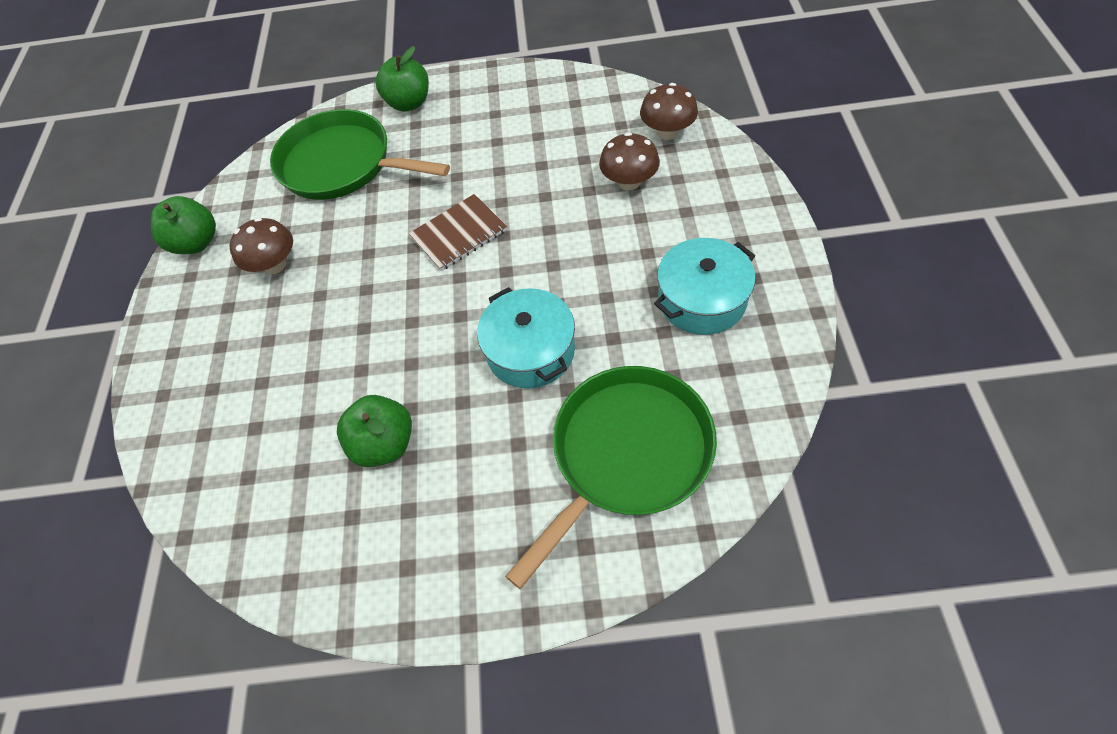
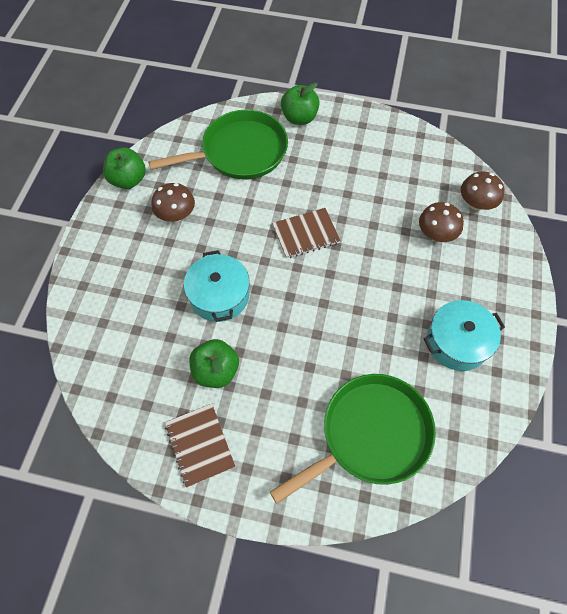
camera: 10 degrees right, 5 degrees up
green pan [270,109,450,200] -> green pan turned 120 degrees clockwise [148,110,288,180]
turquoise pot [477,287,575,389] -> turquoise pot moved to [184,250,250,322]
none -> brown notebook [165,404,235,488]

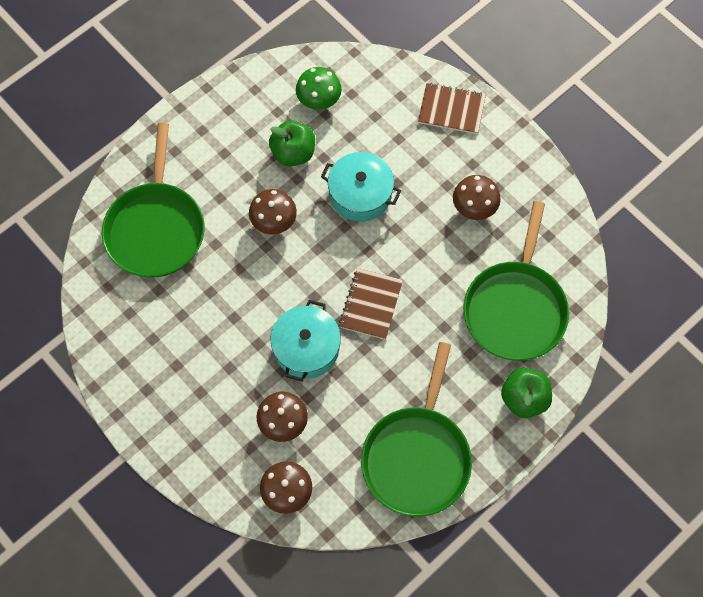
camera: 125 degrees right, 5 degrees up
green apple [103,148,146,189] -> none
brown notebook [165,404,235,488] -> brown notebook moved to [418,83,486,134]
turquoise pot [424,300,505,371] -> turquoise pot moved to [271,300,341,381]
none -> brown mushroom [249,189,297,234]
none -> green mushroom [296,67,342,110]
none -> green pan [361,342,472,517]

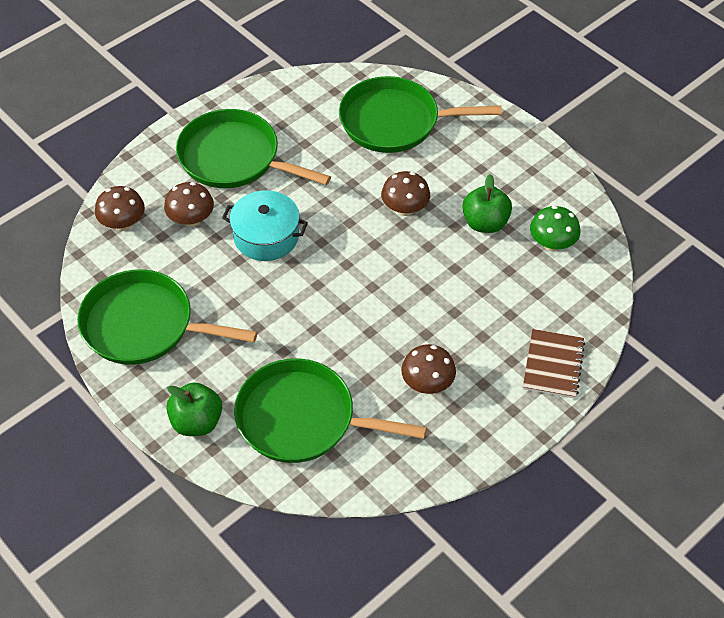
camera: 90 degrees right, 15 degrees down
turquoise pot [321,152,401,222] -> none
brown notebook [339,268,403,340] -> none
none -> green pan [176,109,331,188]

